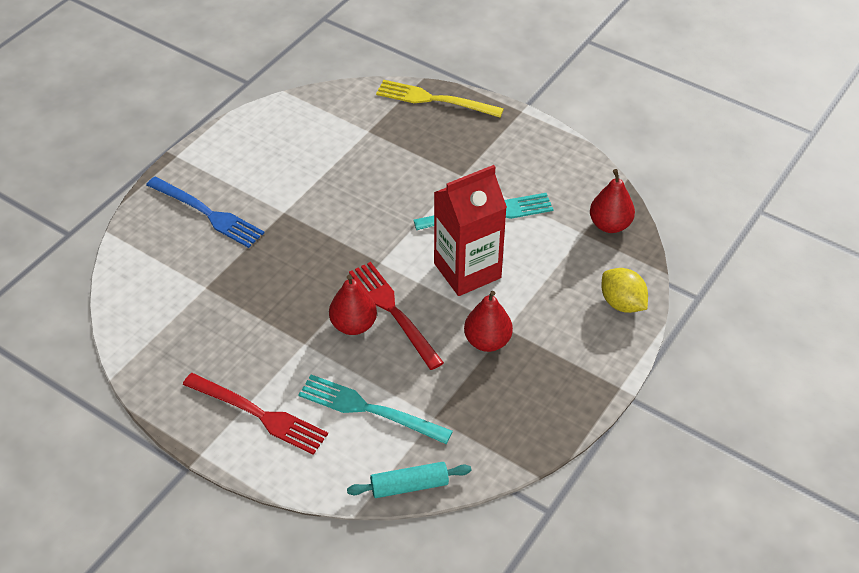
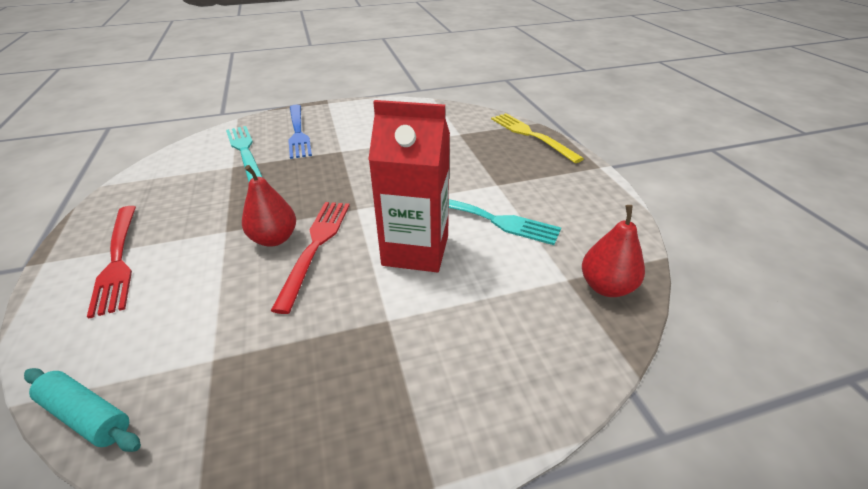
camera: 40 degrees right, 10 degrees down
turquoise fork [299,375,453,444] -> turquoise fork moved to [226,126,263,182]
red pear [464,291,513,352] -> none
yellow lemon [602,268,648,313] -> none

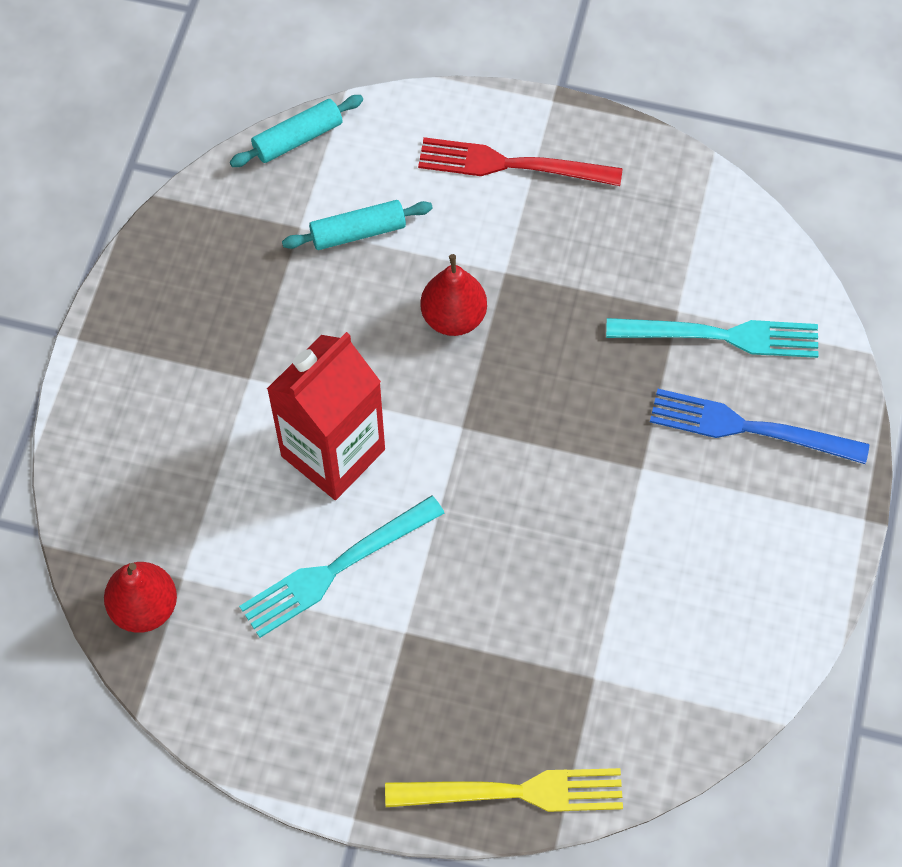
camera: 120 degrees right, 25 degrees up
red fork [271,202,350,314] -> none
none -> turquoise rolling pin [282,200,433,250]

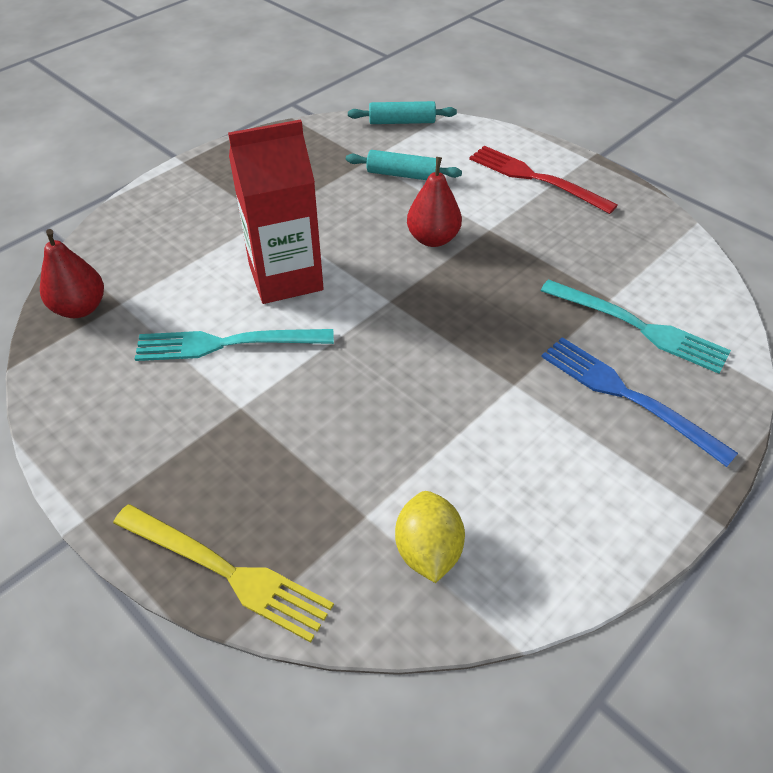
camera: 30 degrees right, 15 degrees down
none -> yellow lemon [395,491,465,583]

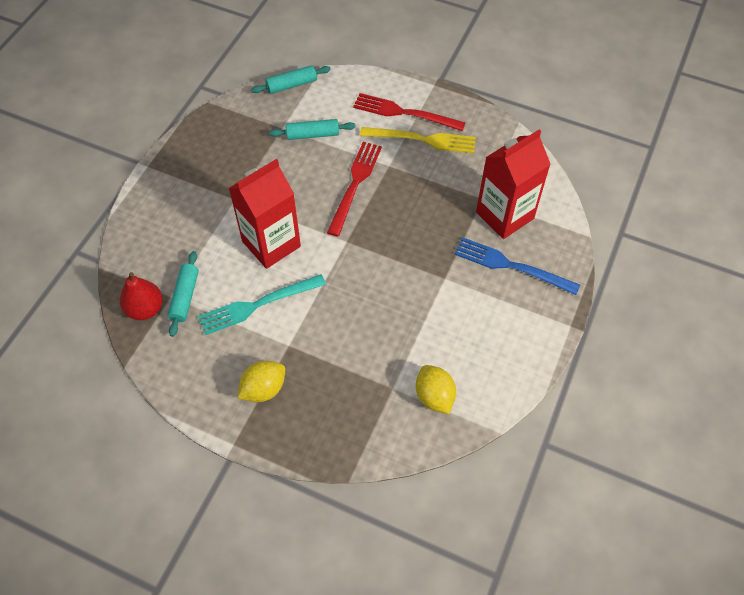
camera: 20 degrees left, 10 degrees up
yellow fork [113,504,334,643] -> yellow fork moved to [360,127,476,153]
red pear [407,157,462,247] -> red fork [327,142,382,237]
turquoise fork [541,279,731,374] -> red carton [476,129,551,239]
none -> turquoise rolling pin [168,251,199,337]
none -> yellow lemon [237,361,285,402]

